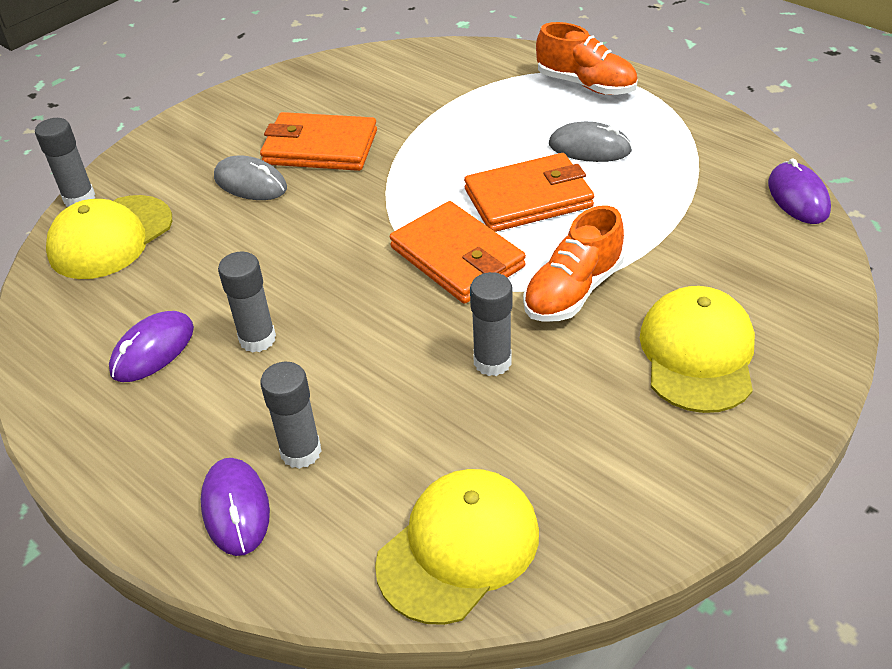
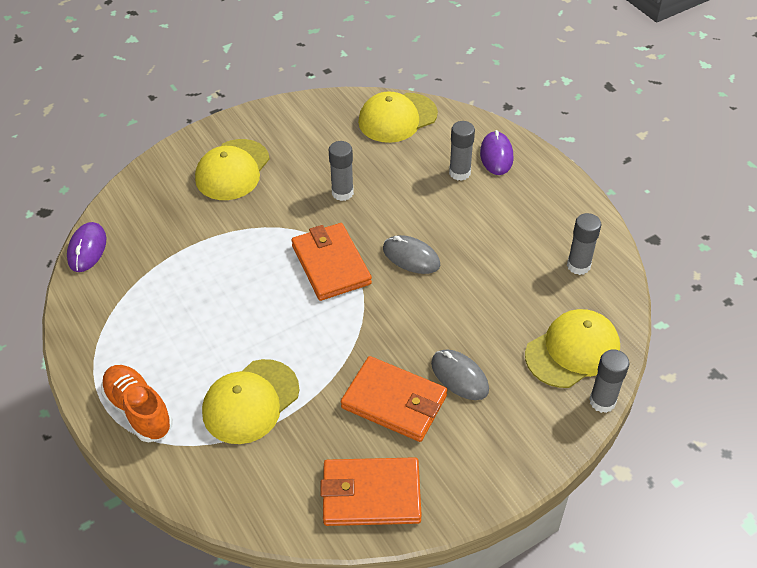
camera: 165 degrees left, 5 degrees up
purple mouse [109,311,194,382] -> none
grey glue stick [218,252,276,353] -> grey glue stick moved to [567,213,601,275]
orange wallet [464,153,594,232] -> orange wallet moved to [320,457,422,526]
orange shoe [523,205,624,322] -> none
grey mouse [549,121,632,162] -> grey mouse moved to [383,235,441,274]
none -> yellow cap [202,359,299,444]

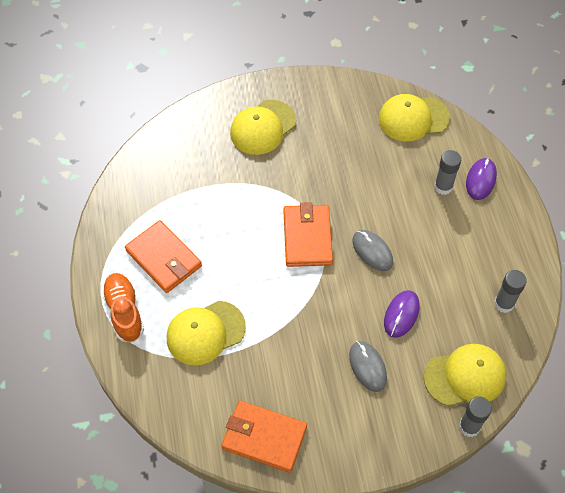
camera: 20 degrees right, 10 degrees up
purple mouse [67,222,106,272] -> purple mouse moved to [384,290,420,338]
grey glue stick [329,141,354,201] -> none
orange wallet [341,356,447,442] -> orange wallet moved to [125,220,202,293]

